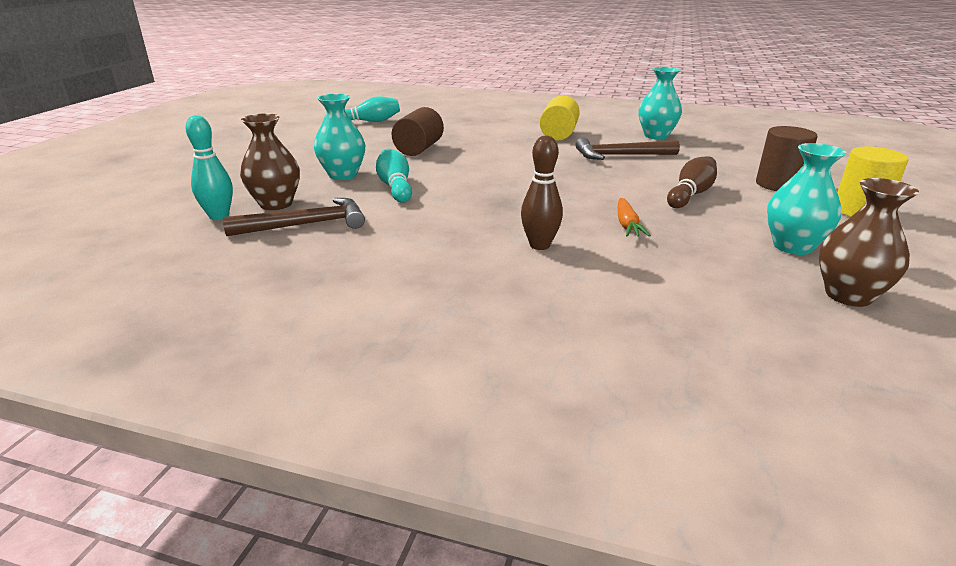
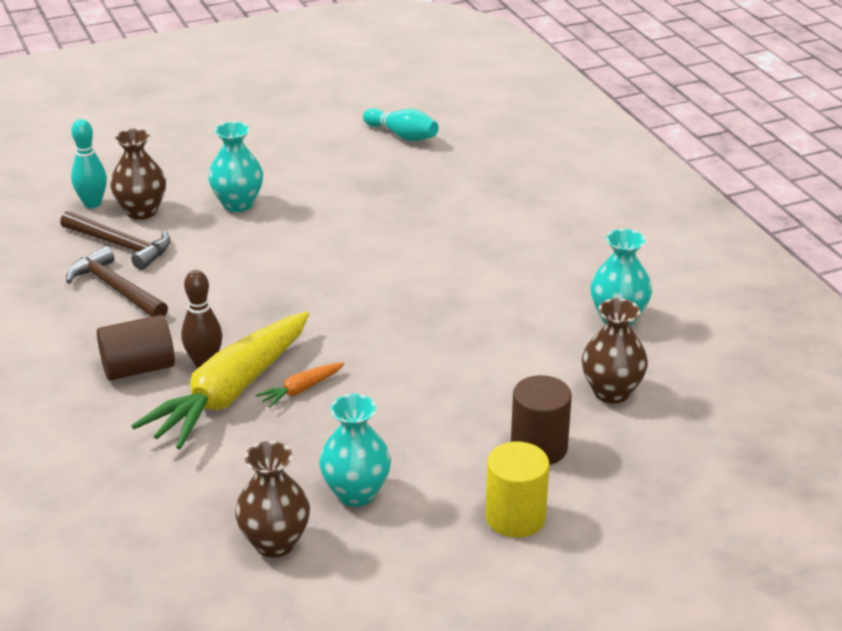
camera: 50 degrees right, 5 degrees up
turquoise bowling pin [376,148,412,203] -> none
brown cylinder [391,107,444,156] -> brown cylinder moved to [97,315,175,381]
yellow cylinder [540,95,580,141] -> none
brown hammer [575,137,680,160] -> brown hammer moved to [66,246,168,317]
brown bowling pin [667,156,717,208] -> none
none -> yellow carrot [132,312,309,449]
none -> brown vase [582,298,648,404]

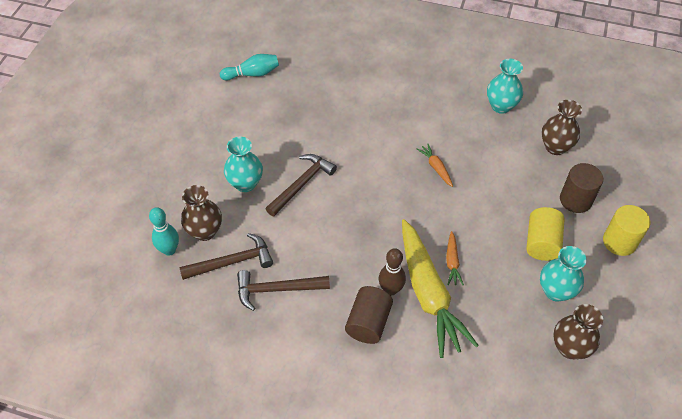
camera: 50 degrees left, 20 degrees up
none -> brown hammer [266,154,337,216]
none -> orange carrot [417,144,453,187]
none -> yellow cylinder [526,207,564,261]

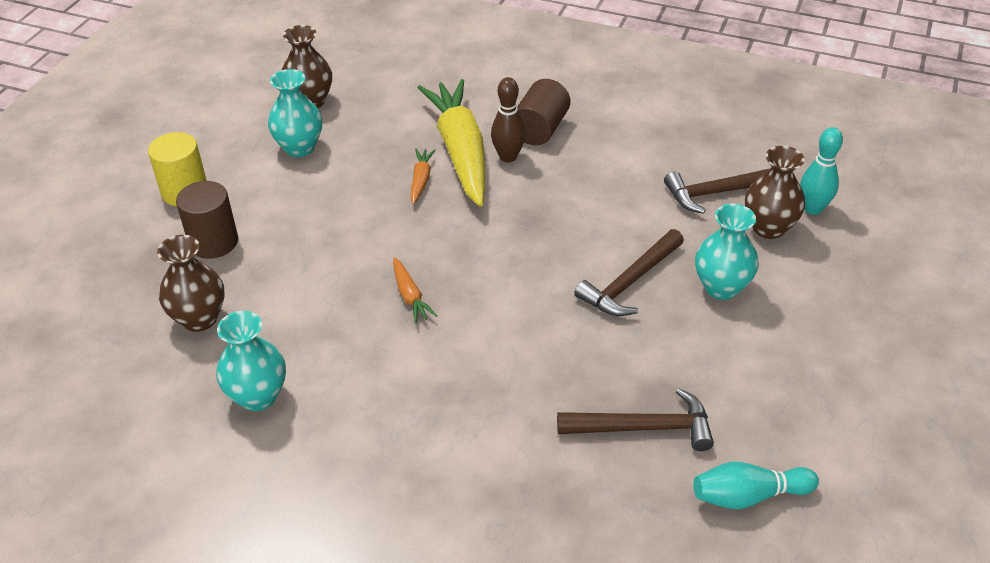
camera: 175 degrees left, 10 degrees down
brown hammer [237,270,330,311] -> brown hammer moved to [557,388,714,451]
yellow cylinder [526,207,564,261] -> none

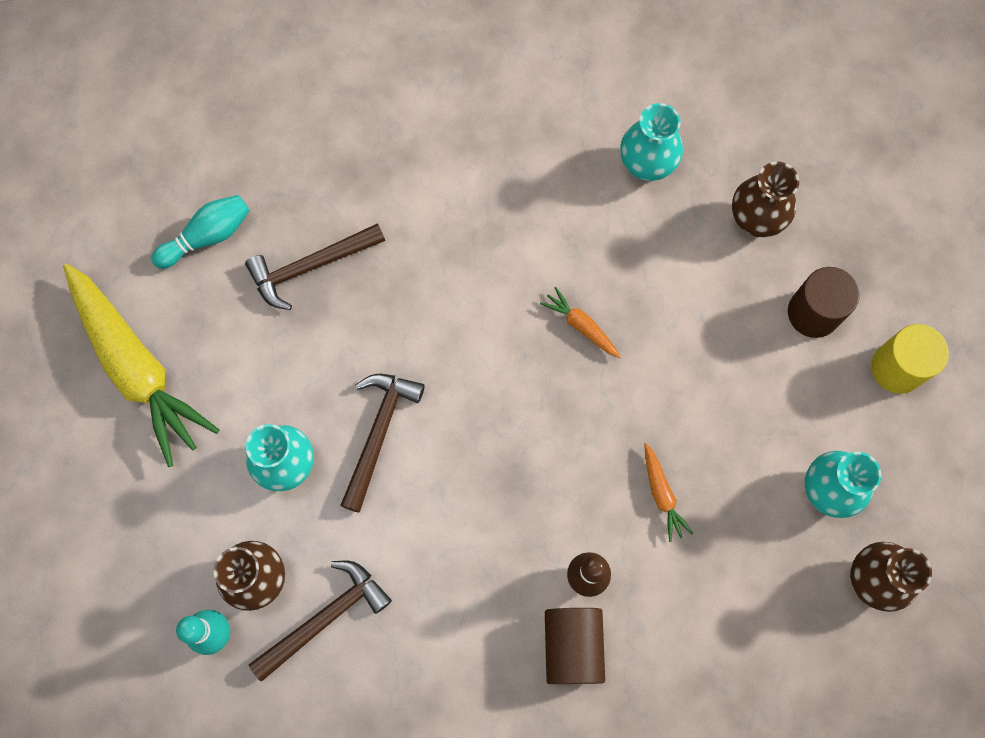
camera: 155 degrees right, 30 degrees up
yellow carrot [418,79,485,207] -> yellow carrot moved to [63,263,219,467]

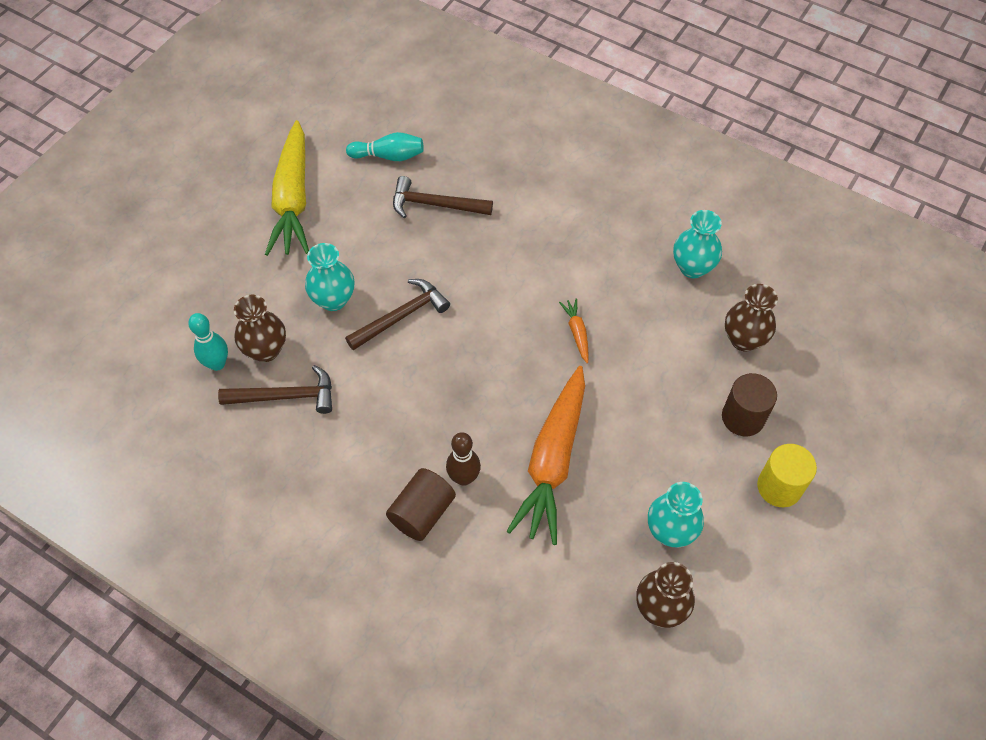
camera: 35 degrees right, 15 degrees down
orange carrot [644,443,693,542] -> orange carrot [507,366,585,545], size x2.42

